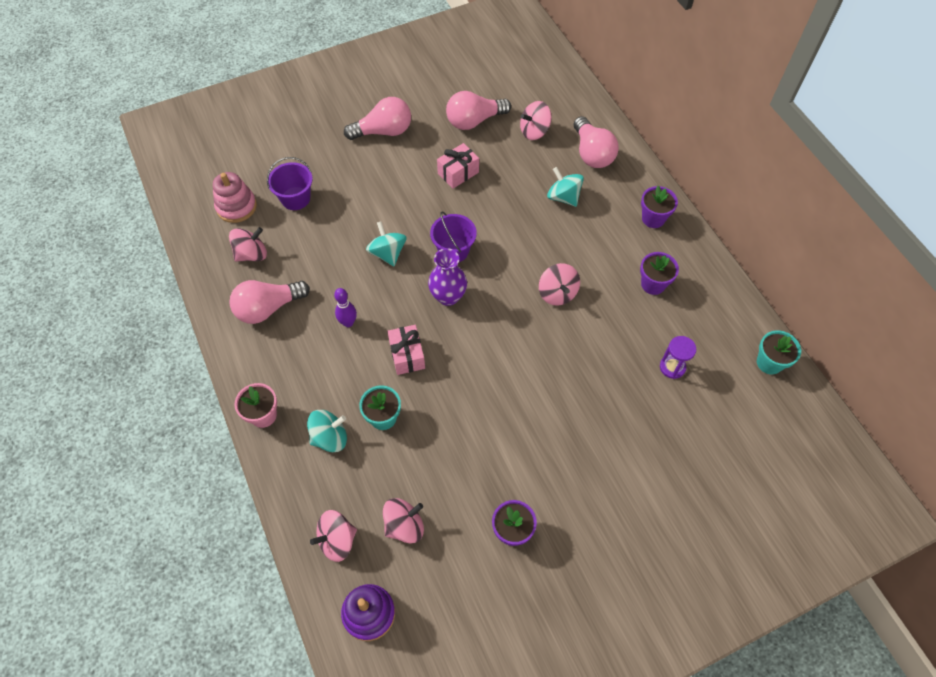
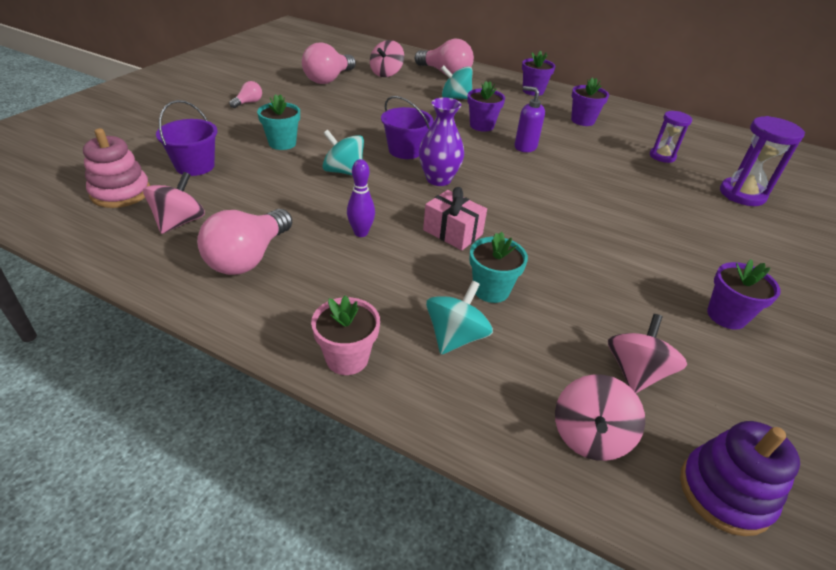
camera: 40 degrees left, 20 degrees down
pink light bulb [344,97,411,140] -> pink light bulb [229,81,262,108], size x0.49
pink gift [437,143,479,189] -> none
pink spinning top [539,263,580,306] -> purple soap dispenser [515,86,545,152]
turquoise flower pot [757,330,801,374] -> turquoise flower pot moved to [257,94,300,150]
none -> purple flower pot [467,81,505,132]
none -> purple hourglass [720,116,805,206]

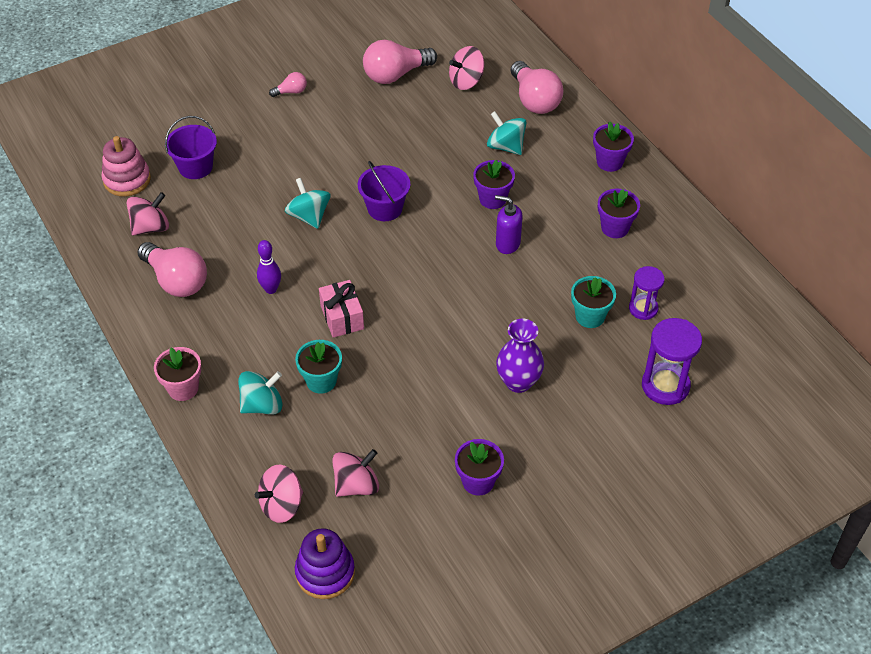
camera: 35 degrees right, 10 degrees up
pink light bulb [197,209,292,275] -> pink light bulb turned 105 degrees counterclockwise [137,242,207,297]
turquoise flower pot [257,94,300,150] -> turquoise flower pot moved to [571,276,616,328]
purple vase [419,97,464,186] -> purple vase moved to [496,319,544,393]
purple soap dispenser [515,86,545,152] -> purple soap dispenser turned 45 degrees counterclockwise [495,195,523,254]

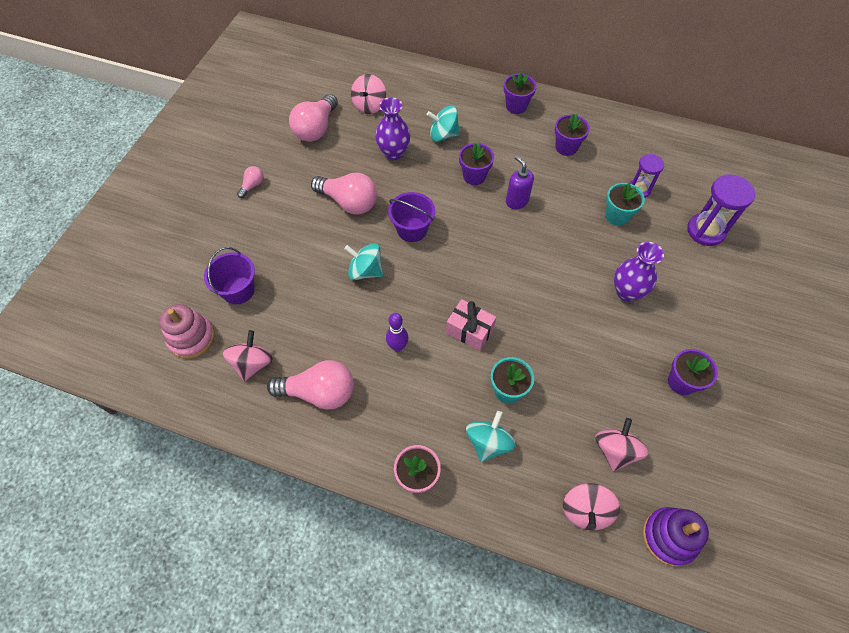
camera: 40 degrees left, 10 degrees up
purple soap dispenser [495,195,523,254] -> purple soap dispenser turned 75 degrees clockwise [506,156,534,209]
pink light bulb [511,61,564,114] -> pink light bulb moved to [311,173,377,215]
none -> purple vase [375,97,410,160]

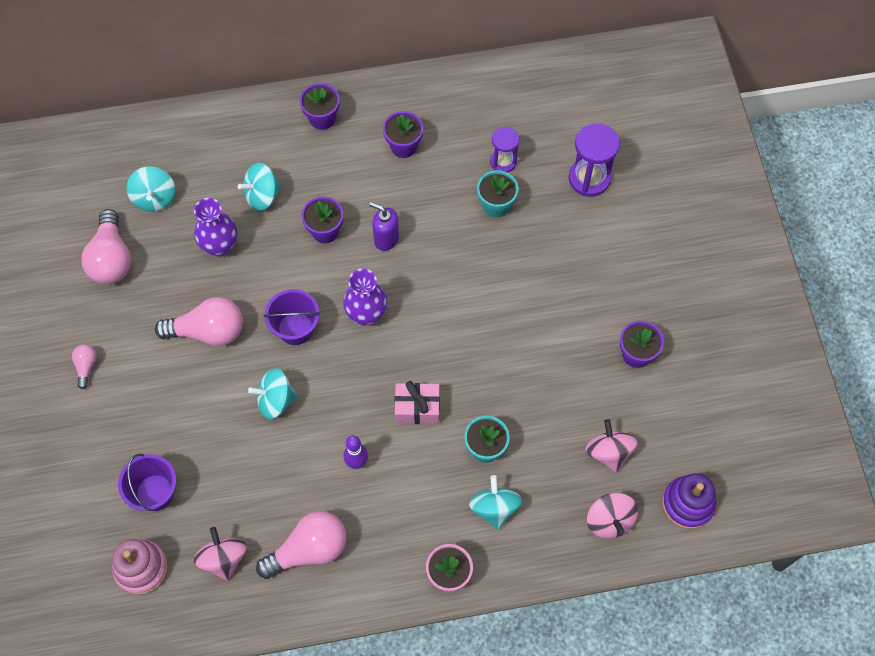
camera: 30 degrees left, 5 degrees up
pink spinning top [351,74,386,114] -> turquoise spinning top [126,166,175,212]
purple vase [614,242,664,302] -> purple vase moved to [343,269,387,325]

